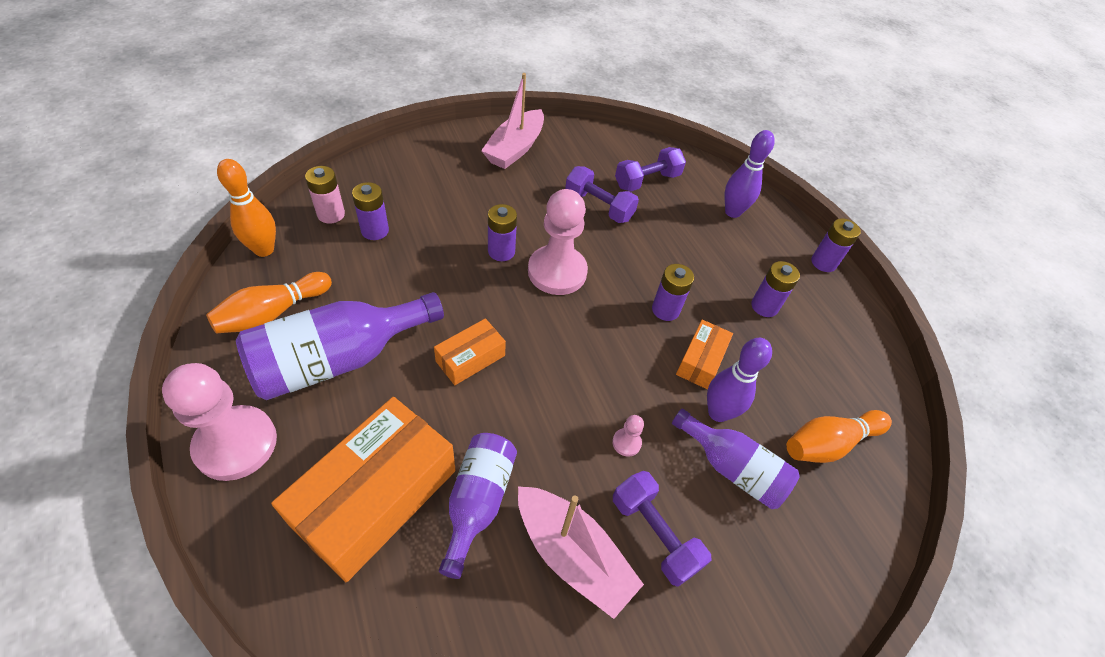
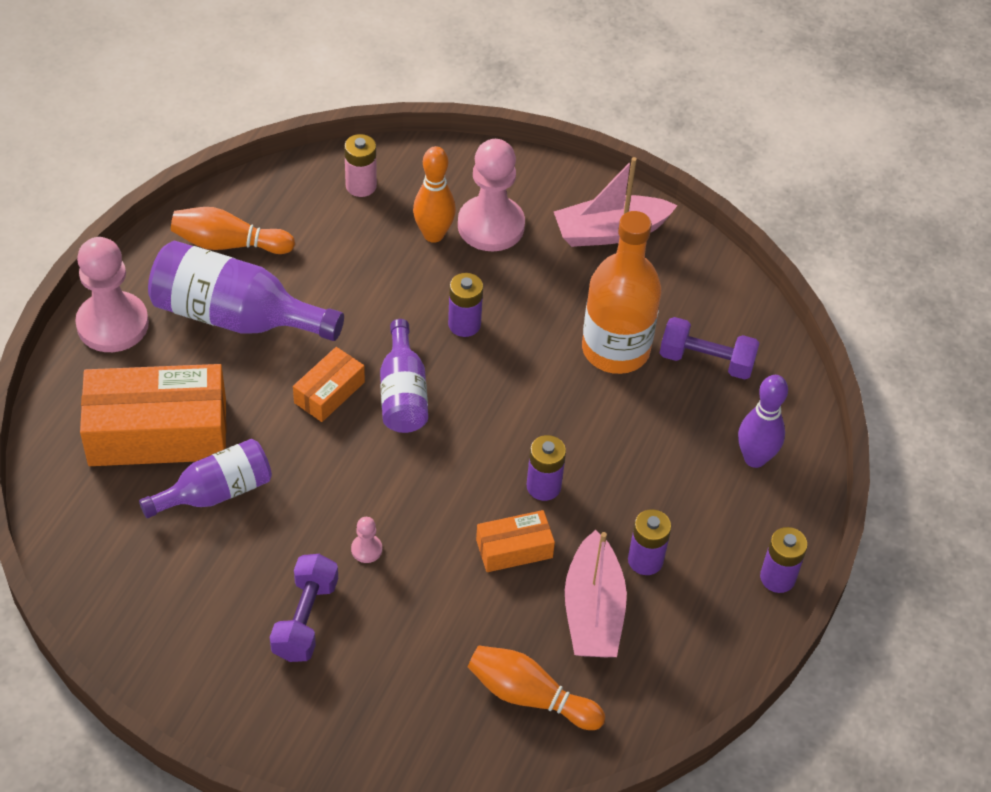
camera: 50 degrees right, 0 degrees up
orange bowling pin [217,159,276,257] -> orange bowling pin moved to [413,146,456,243]
purple battery [352,182,389,240] -> none
orange box [434,318,506,385] -> orange box turned 60 degrees counterclockwise [293,347,365,422]
pink boat [518,486,644,619] -> pink boat moved to [565,530,627,657]
pink pawn [528,189,588,295] -> pink pawn moved to [458,139,525,251]
purple dumbbell [565,166,639,223] -> orange bottle [582,211,661,374]
purple bottle [672,408,800,509] -> purple bottle moved to [380,319,428,433]
purple bowling pin [707,338,772,422] -> none

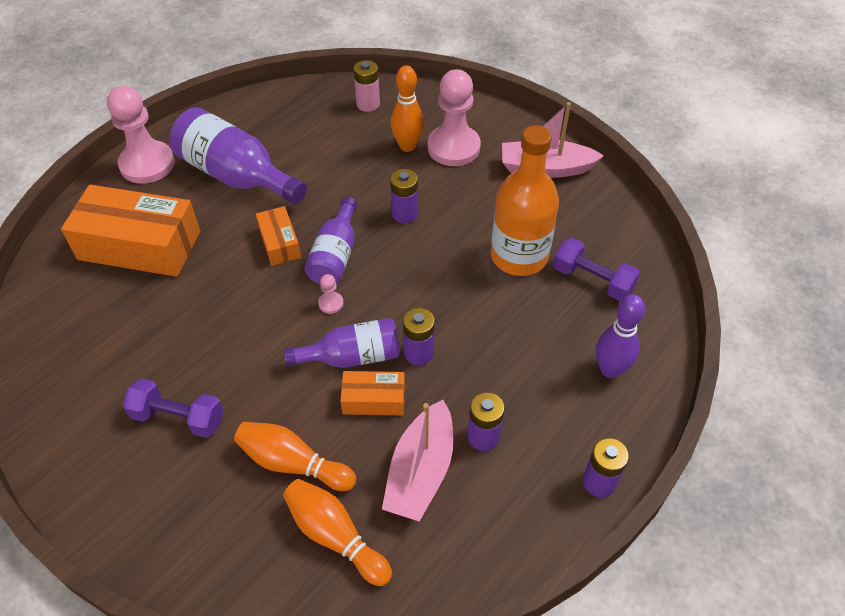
camera: 20 degrees right, 0 degrees up
purple bottle [139,439,272,518] -> purple bottle moved to [284,318,400,368]
orange bowling pin [171,207,295,254] -> orange bowling pin moved to [234,422,356,491]
purple dumbbell [270,554,338,662] -> purple dumbbell turned 75 degrees clockwise [123,378,223,438]
orange box [293,347,365,422] -> orange box turned 75 degrees counterclockwise [256,206,301,266]
pink pawn [351,517,382,563] -> pink pawn moved to [318,274,344,314]

